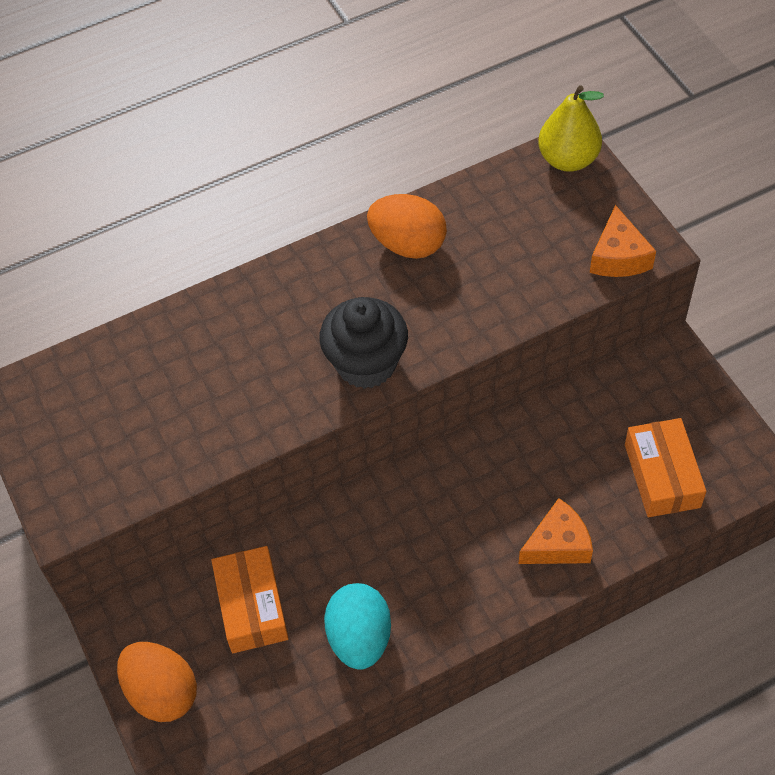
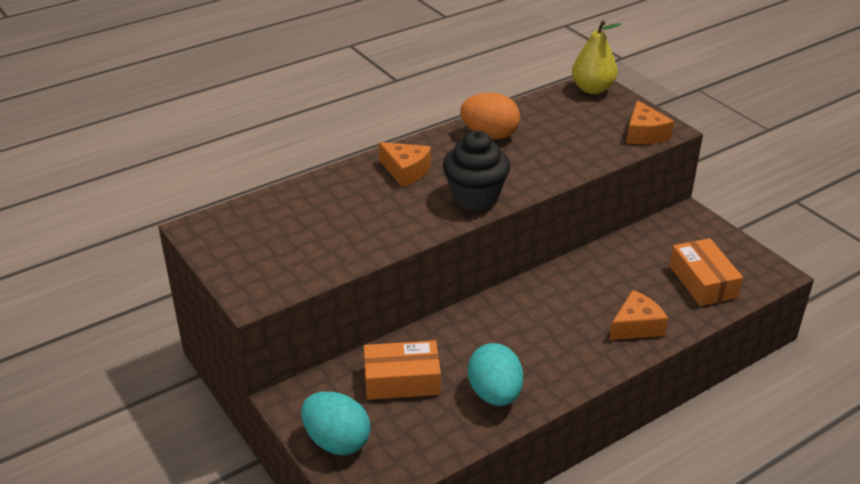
camera: 10 degrees left, 20 degrees down
orange egg [117,642,197,722] -> turquoise egg [301,392,371,455]
orange box [211,546,289,653] -> orange box turned 75 degrees counterclockwise [364,340,441,400]
none -> orange cheese [379,142,431,187]

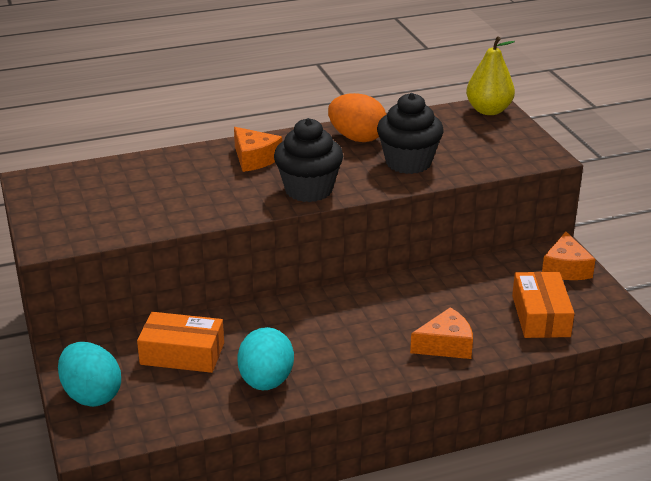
camera: 15 degrees right, 5 degrees down
orange cheese [627,100,674,144] -> orange cheese moved to [542,232,596,280]
none -> black cupcake [377,93,444,174]

